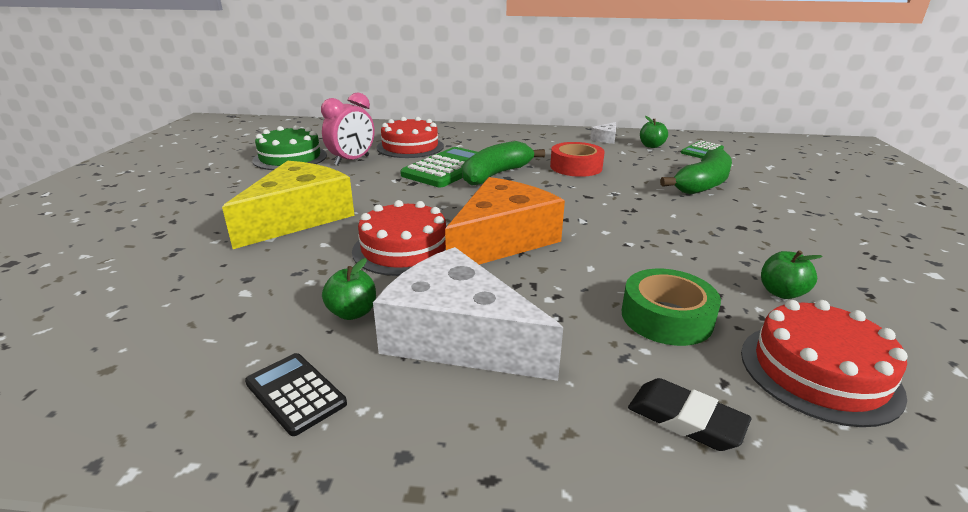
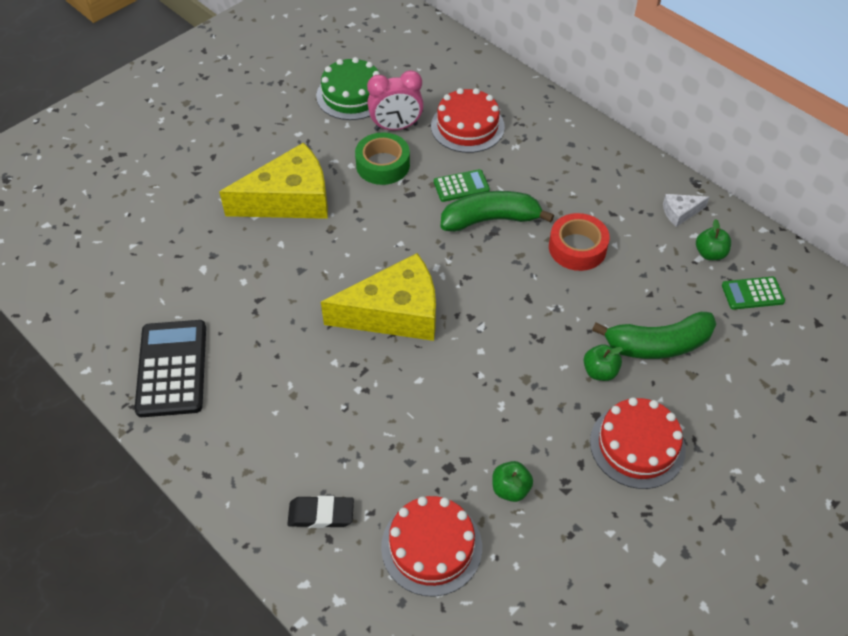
camera: 40 degrees right, 25 degrees up
black calculator [245,353,347,436] -> black calculator [134,320,206,417], size x1.82
green apple [322,258,376,320] -> green apple moved to [584,344,623,381]
red cake [352,200,446,276] -> red cake moved to [590,397,686,489]
white cheese [373,247,563,381] -> none
green calculator [400,147,477,187] -> green calculator [434,169,490,202], size x0.55
orange cheese [445,177,565,265] -> yellow cheese [321,253,436,341]
green tape [622,269,721,346] -> green tape moved to [355,132,410,185]
black eraser [628,378,751,451] -> black eraser turned 75 degrees counterclockwise [287,496,354,528]

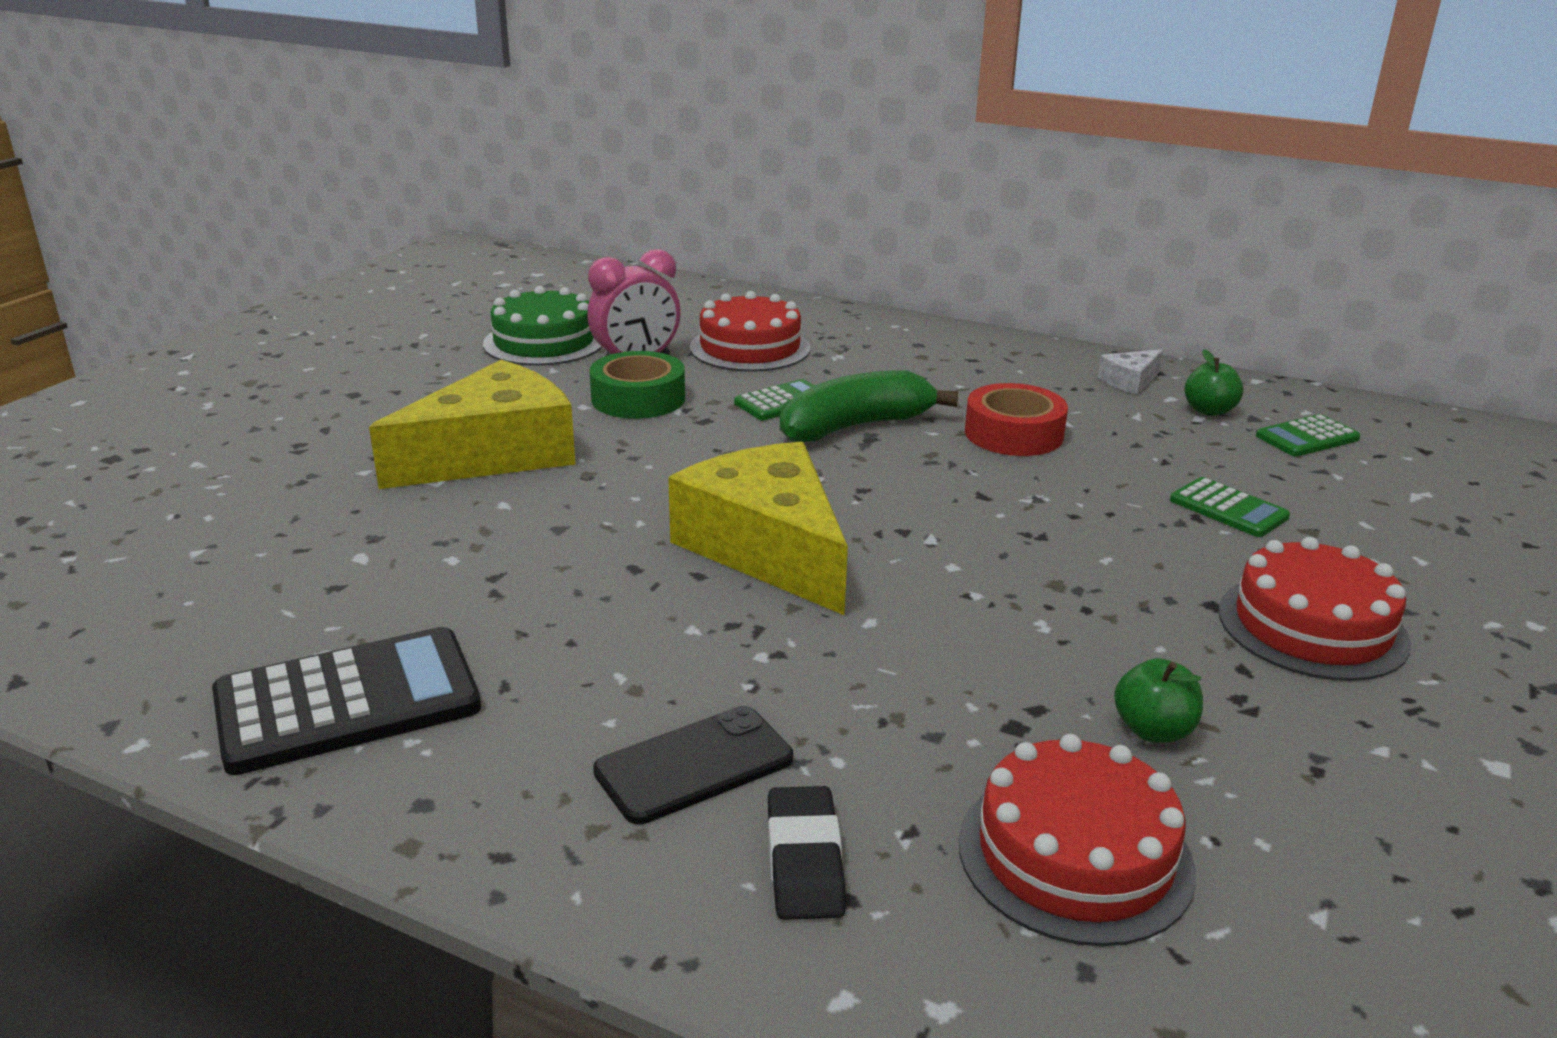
camera: 20 degrees left, 25 degrees down
black calculator [134,320,206,417] -> black calculator turned 90 degrees clockwise [212,627,481,775]
black eraser [287,496,354,528] -> black eraser turned 75 degrees counterclockwise [768,786,846,920]
yellow cheese [321,253,436,341] -> yellow cheese turned 90 degrees counterclockwise [668,442,848,615]
green apple [584,344,623,381] -> none
green banana [592,312,716,359] -> green calculator [1170,477,1290,537]
none -> black phone [593,706,793,824]

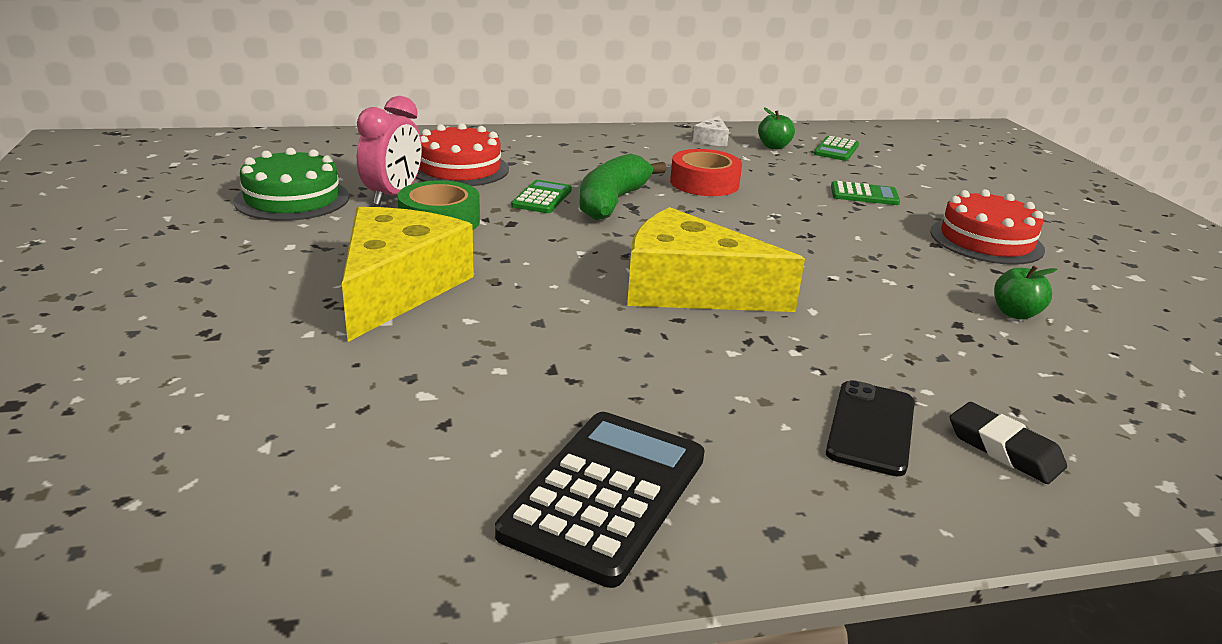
camera: 40 degrees left, 0 degrees up
red cake [959,734,1196,946] -> none

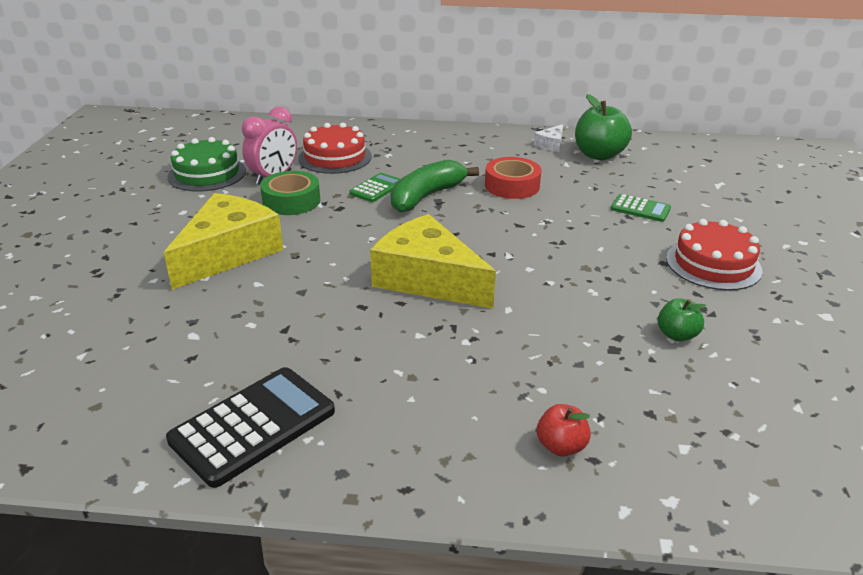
camera: 20 degrees right, 5 degrees up
green apple [758,107,795,149] -> green apple [575,94,632,160], size x1.84
green calculator [814,136,859,161] -> none
black phone [826,380,915,476] -> none
black eraser [950,402,1067,484] -> red apple [537,404,591,457]

